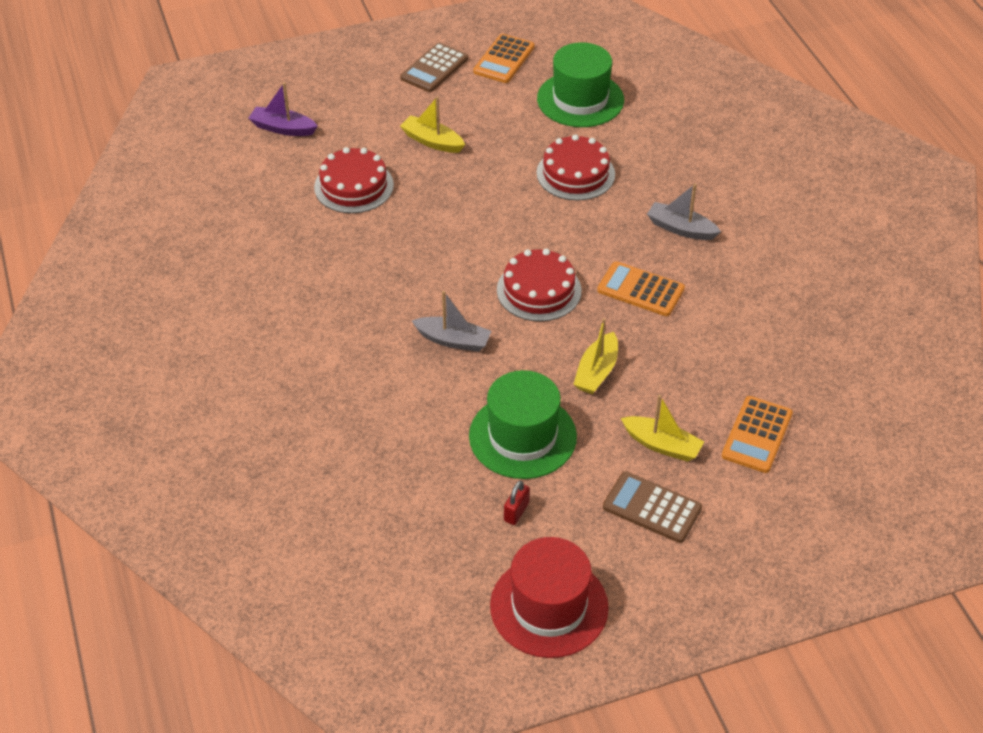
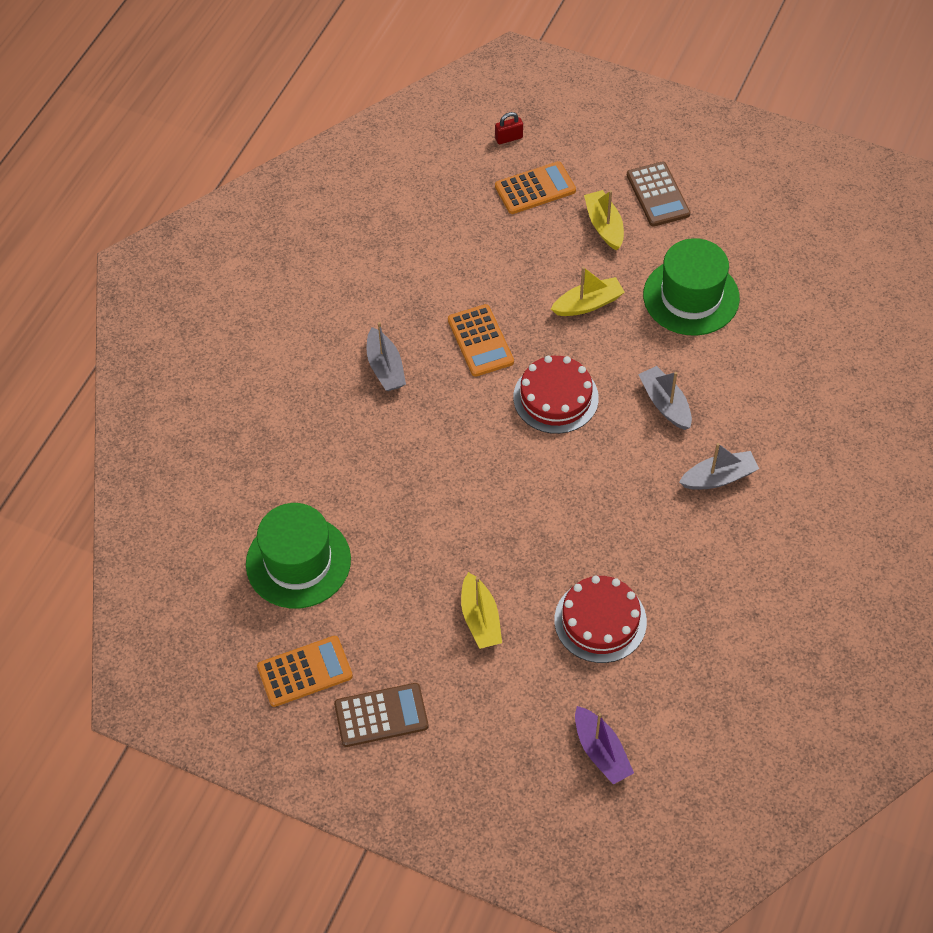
camera: 135 degrees left, 10 degrees up
red hat [490,537,609,658] -> none
red padlock [504,481,530,525] -> red padlock moved to [495,112,523,144]
red cake [537,134,615,201] -> none
none -> grey boat [679,443,759,490]

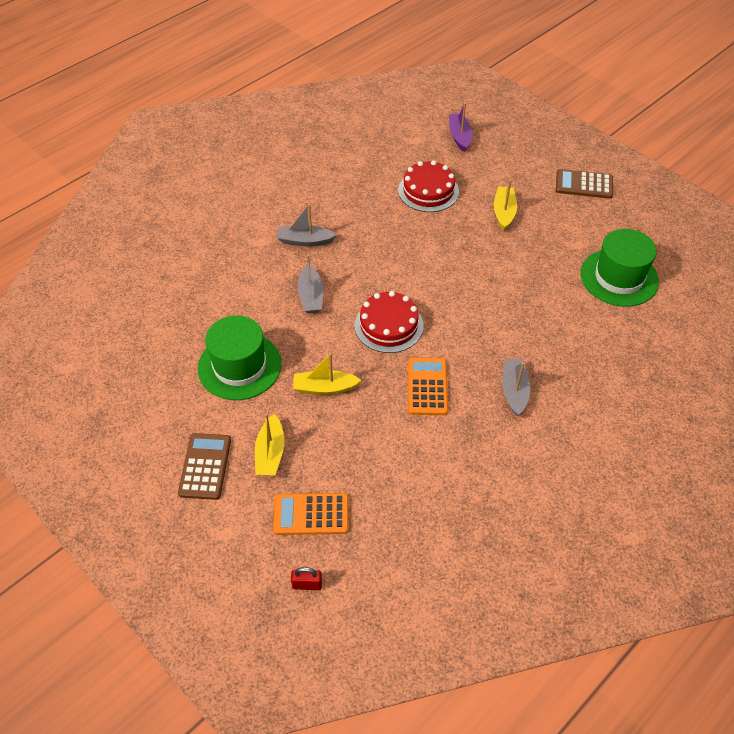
camera: 160 degrees left, 5 degrees down
orange calculator [257,636,353,707] -> none

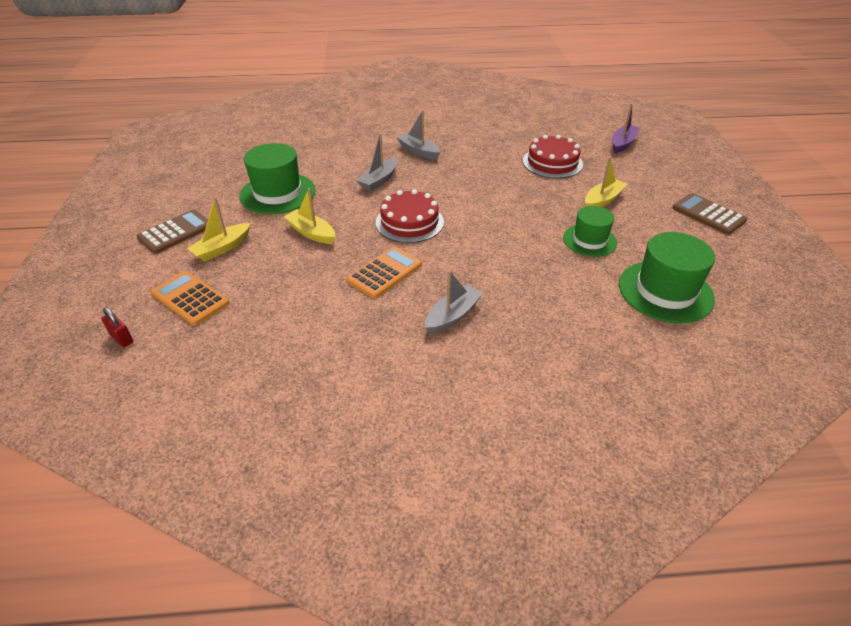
camera: 40 degrees right, 10 degrees down
none -> green hat [563,206,617,257]

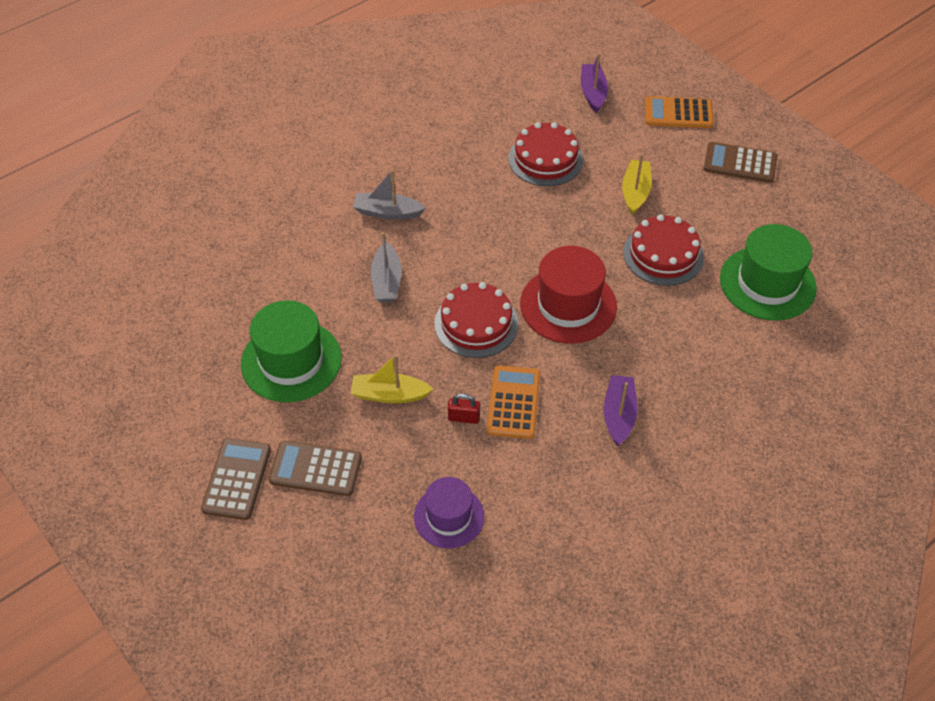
camera: 35 degrees left, 10 degrees up
red padlock [101,307,133,347] -> red padlock moved to [448,393,480,424]
orange calculator [151,271,229,326] -> orange calculator moved to [645,96,714,128]
yellow boat [187,197,251,262] -> brown calculator [269,441,362,496]
grey boat [425,270,483,334] -> purple boat [604,375,638,446]
green hat [563,206,617,257] -> red cake [623,214,704,286]
none -> purple hat [414,477,484,548]
none -> red hat [520,246,617,344]

